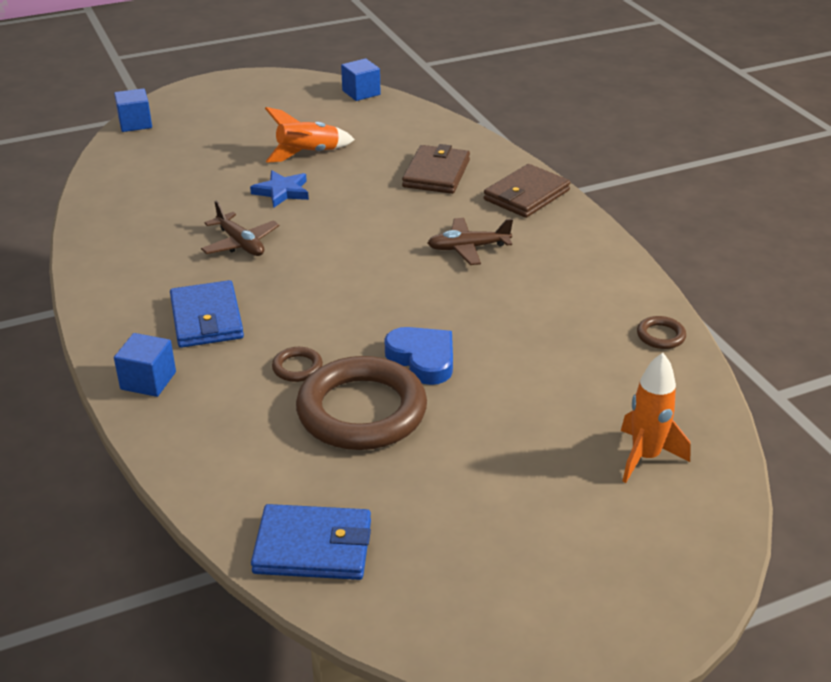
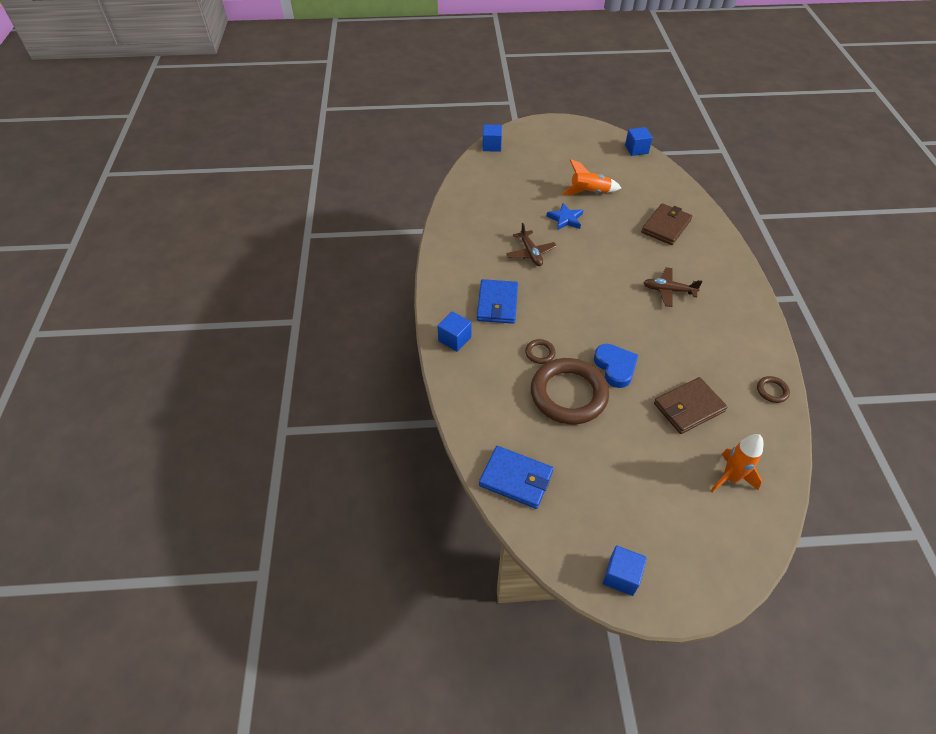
camera: 20 degrees right, 15 degrees up
brown wallet [484,164,571,218] -> brown wallet moved to [654,377,728,434]
none -> blue cube [603,545,647,596]

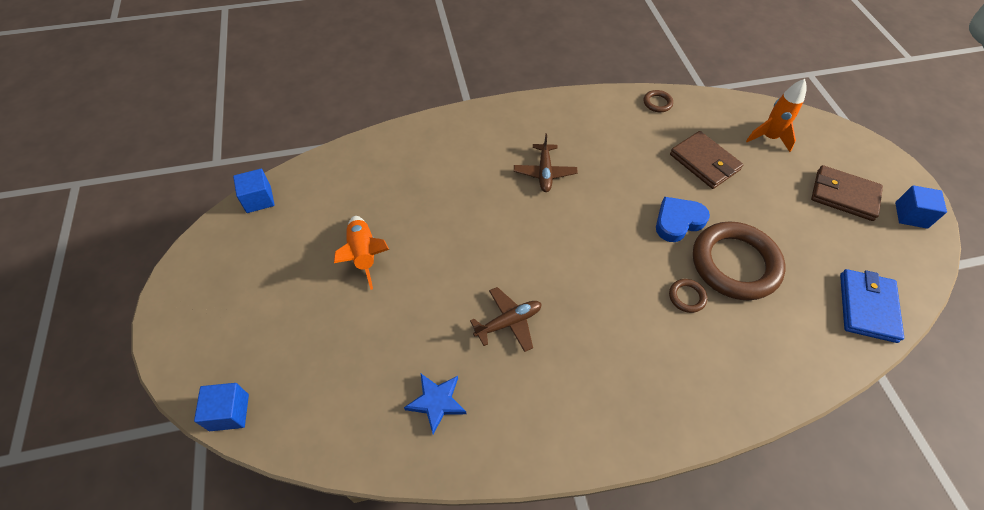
camera: 100 degrees left, 5 degrees up
blue cube [437,311,471,352] -> none
blue wallet [477,279,518,324] -> none
blue star [546,203,583,230] -> blue star moved to [404,374,466,434]
brown wallet [641,203,692,245] -> brown wallet moved to [811,165,883,221]

